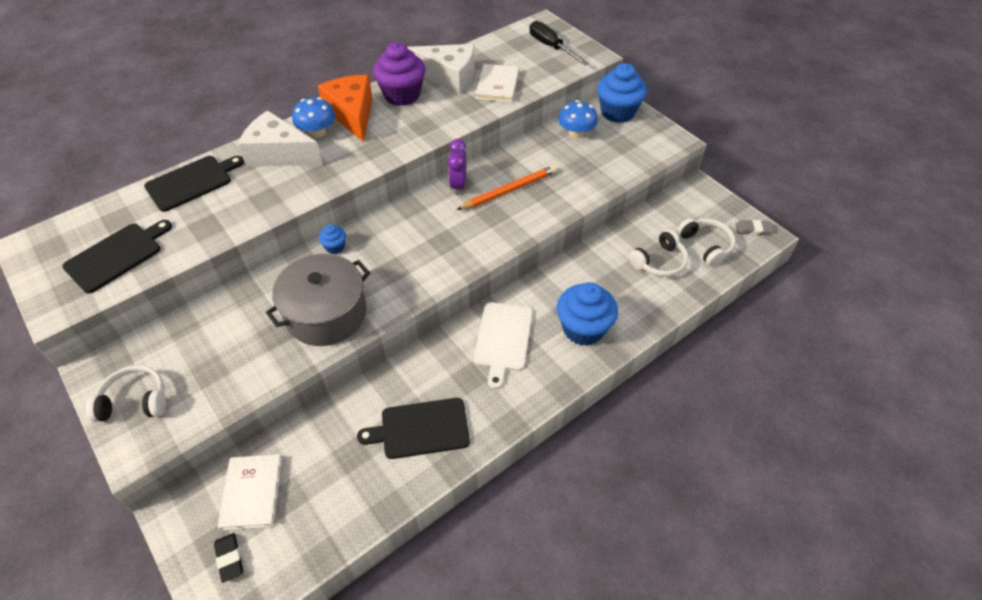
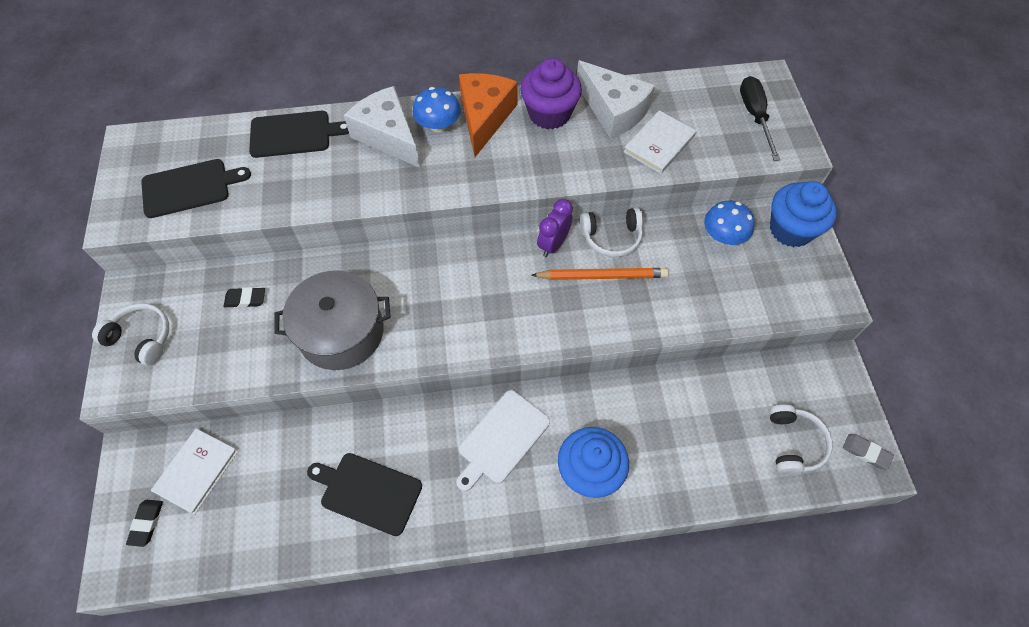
camera: 30 degrees right, 10 degrees up
blue cupcake [319,224,346,254] -> none
white headphones [629,230,688,277] -> white headphones moved to [580,208,643,257]
none -> black eraser [224,287,265,308]

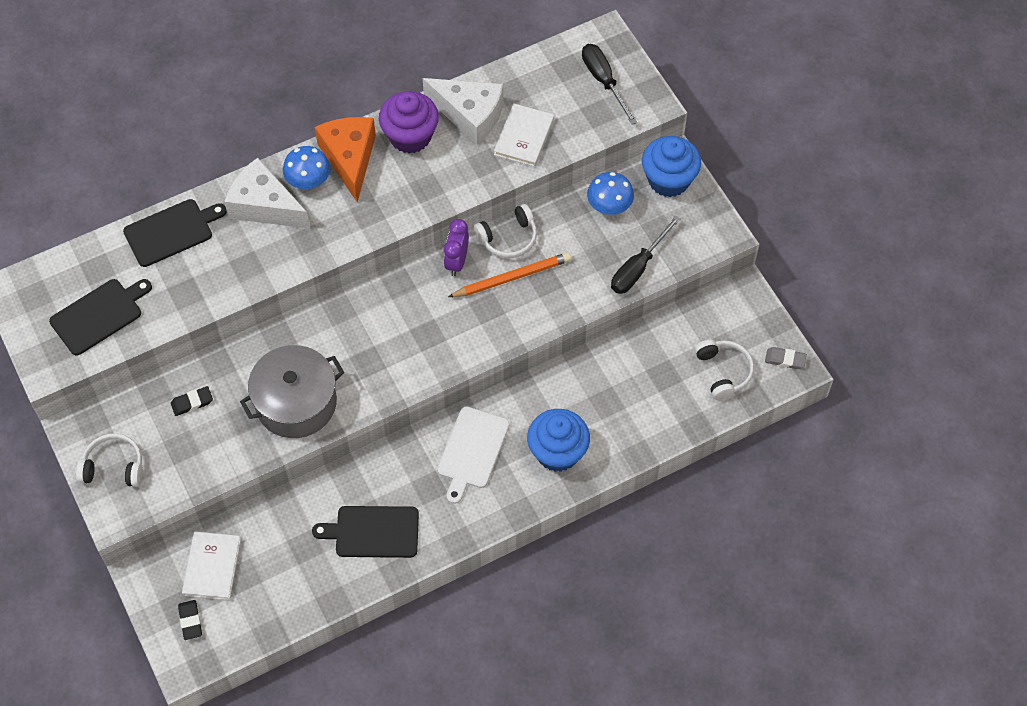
camera: 20 degrees left, 0 degrees up
none -> black screwdriver [611,216,680,294]

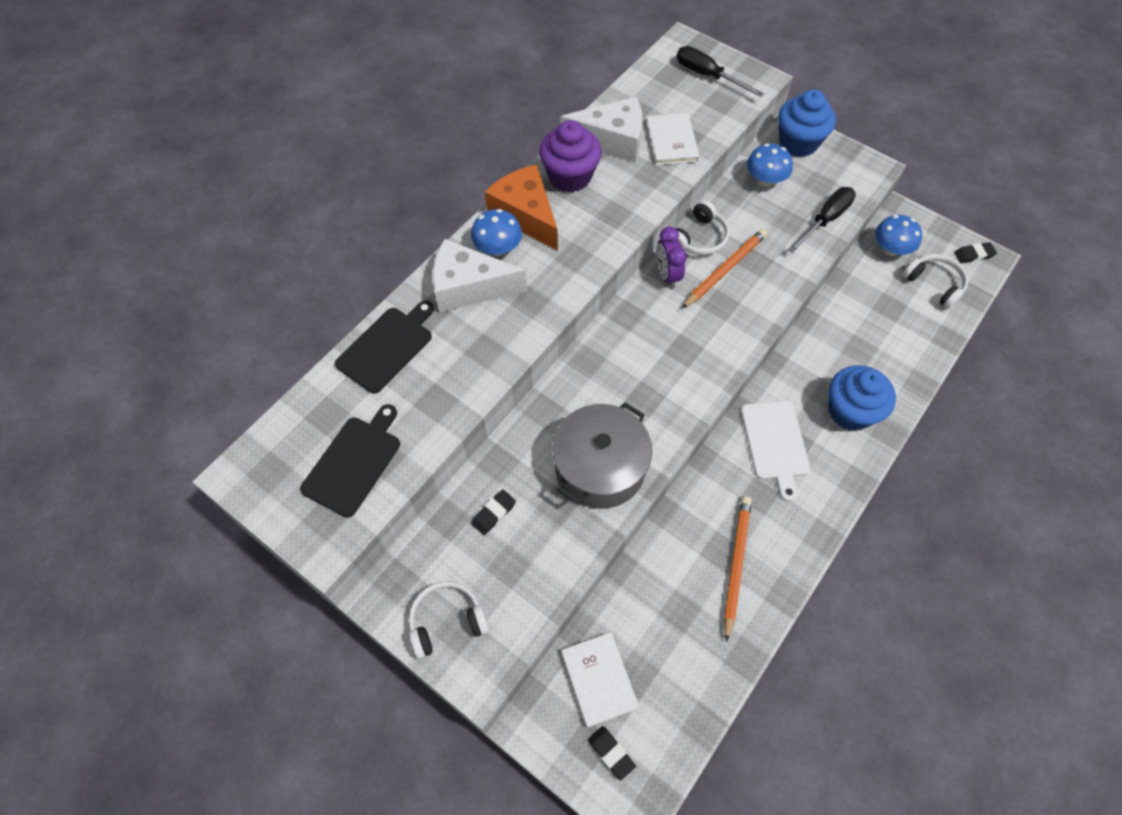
camera: 25 degrees left, 0 degrees up
black cutting board [312,506,419,558] -> orange pencil [724,496,752,642]
black screwdriver [611,216,680,294] -> black screwdriver turned 150 degrees counterclockwise [788,187,856,253]
grey eraser [765,347,807,369] -> black eraser [954,242,997,263]
none -> blue mushroom [875,215,922,256]

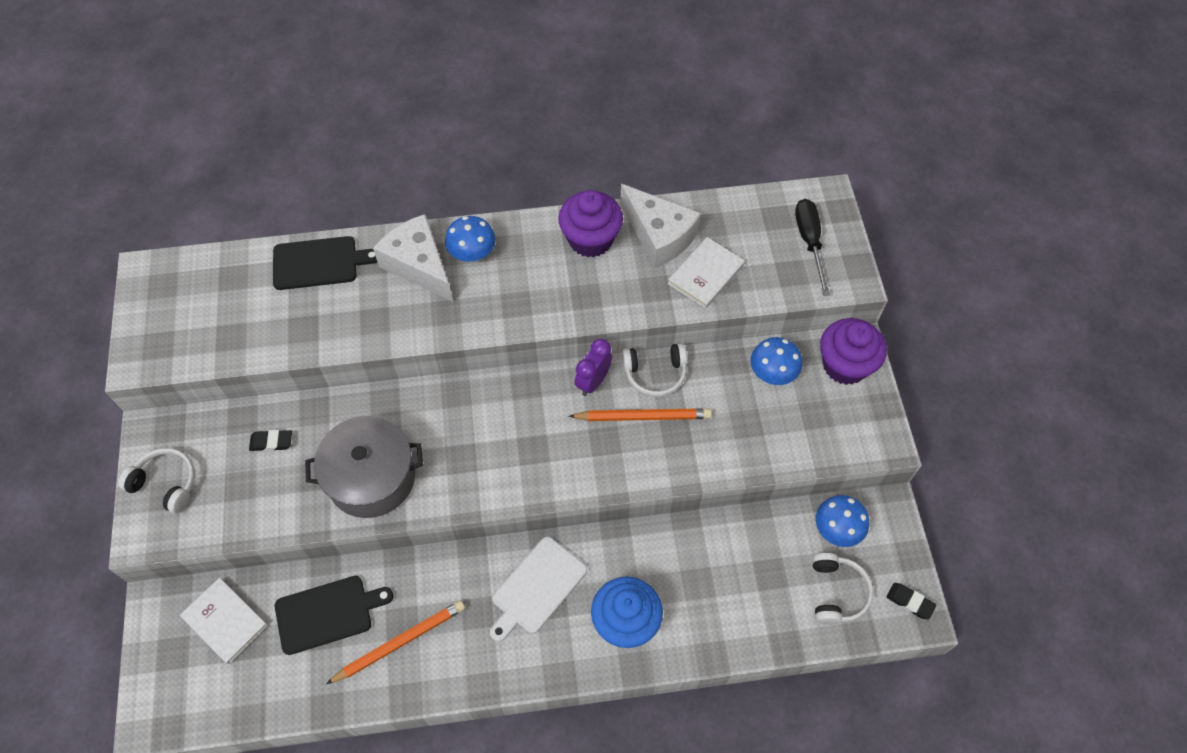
camera: 45 degrees right, 0 degrees up
black cutting board [300,404,400,518] -> black cutting board moved to [275,576,393,655]
orange cheese [485,165,558,251] -> none
white book [561,632,639,728] -> white book turned 75 degrees counterclockwise [180,578,268,664]
black eraser [588,726,636,781] -> none
blue cupcake [778,90,836,157] -> purple cupcake [820,318,887,385]
black screwdriver [788,187,856,253] -> none

